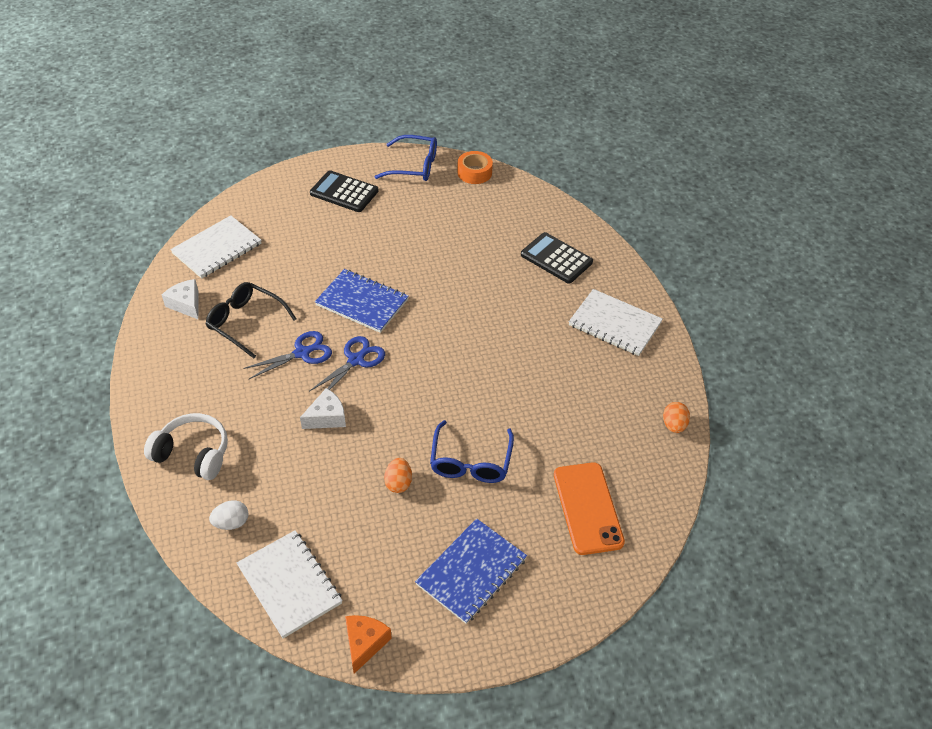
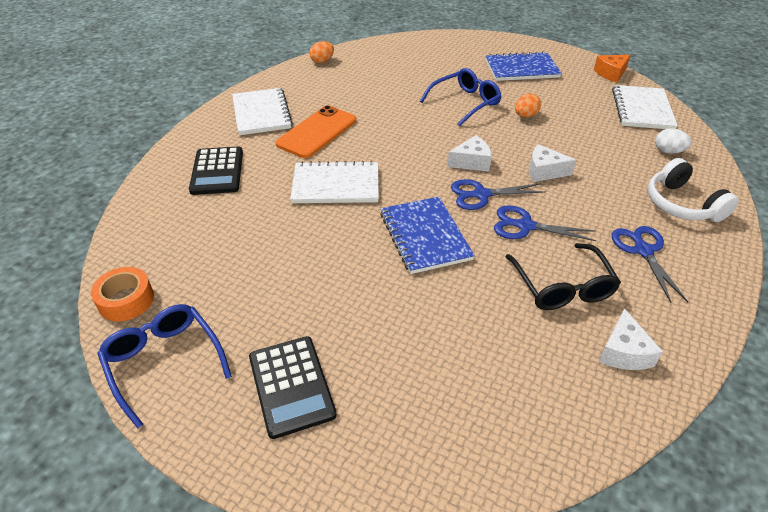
camera: 135 degrees left, 5 degrees down
white notebook [170,215,261,279] -> white notebook moved to [290,161,379,203]
orange phone [554,462,625,555] -> orange phone moved to [276,105,356,158]
none -> white cheese [447,135,492,172]
none -> blue scissors [612,226,688,303]

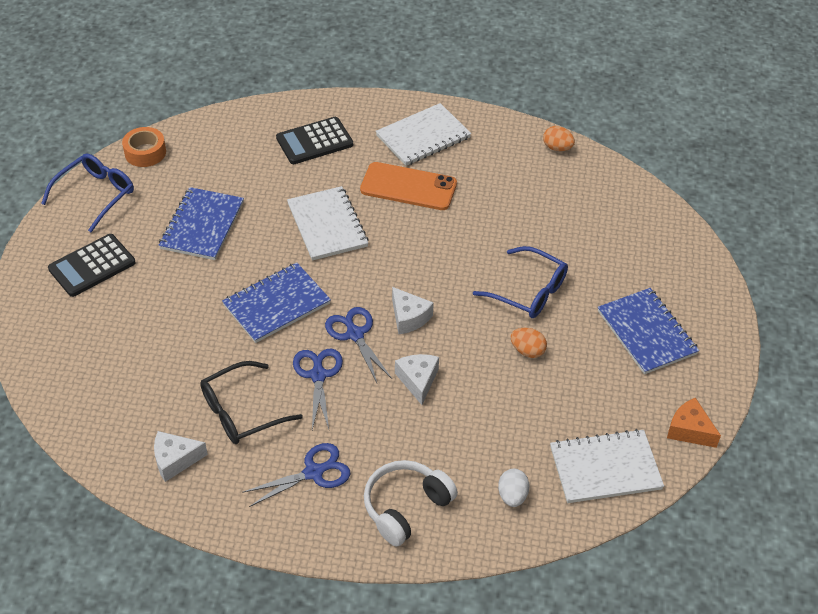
camera: 70 degrees right, 5 degrees up
none -> blue notebook [159,187,244,260]

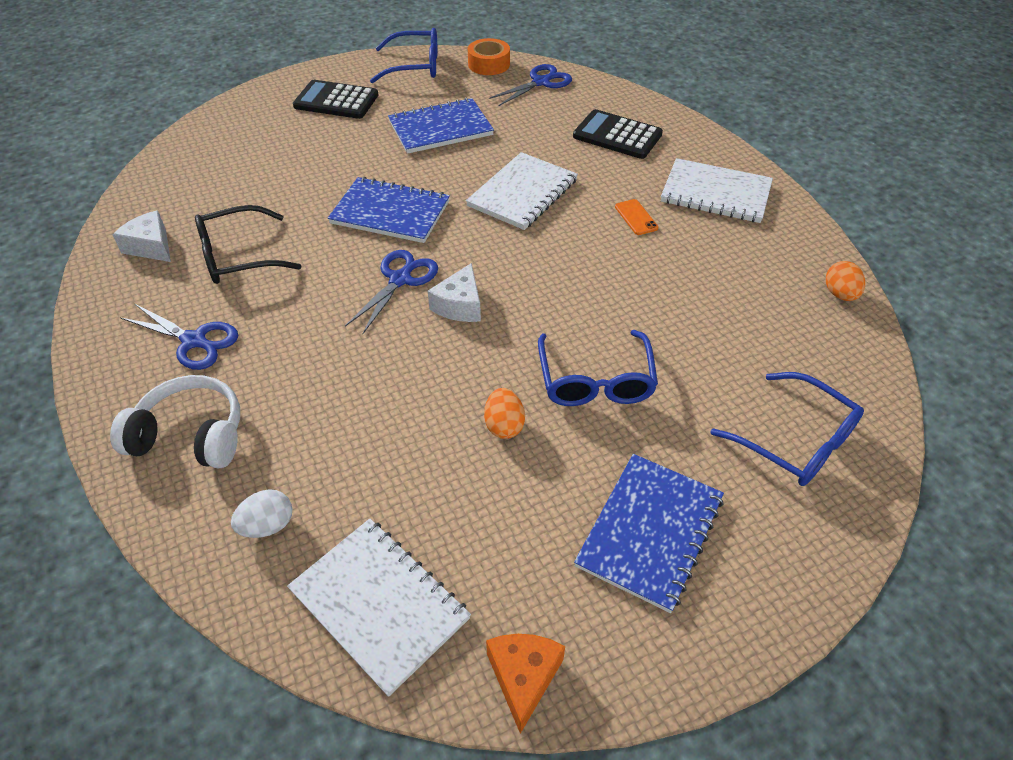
camera: 55 degrees right, 0 degrees up
black glasses [200,361,303,444] -> black glasses turned 45 degrees counterclockwise [195,205,301,284]
blue scissors [293,348,343,430] -> blue scissors moved to [489,64,572,106]
orange phone [360,162,457,210] -> orange phone [615,199,658,235], size x0.45
white cheese [395,354,439,405] -> none
none -> blue glasses [710,372,864,486]

